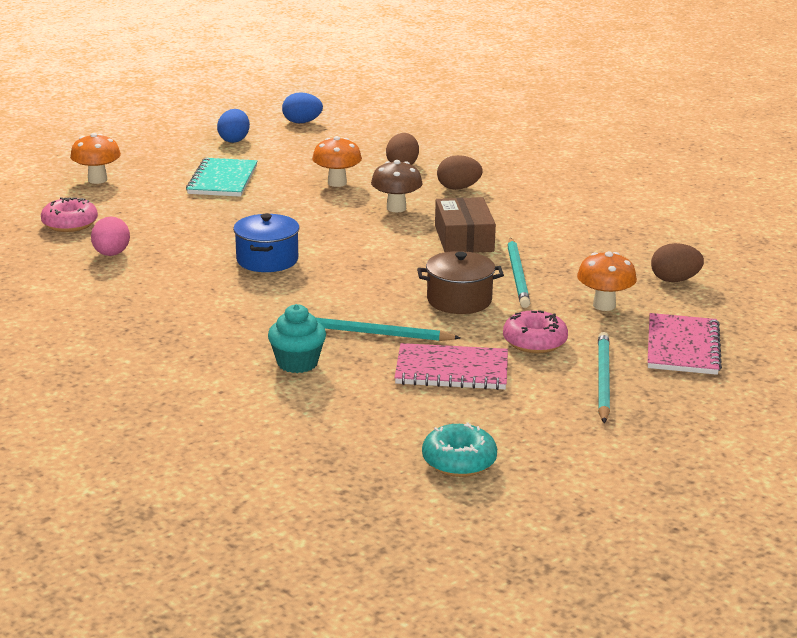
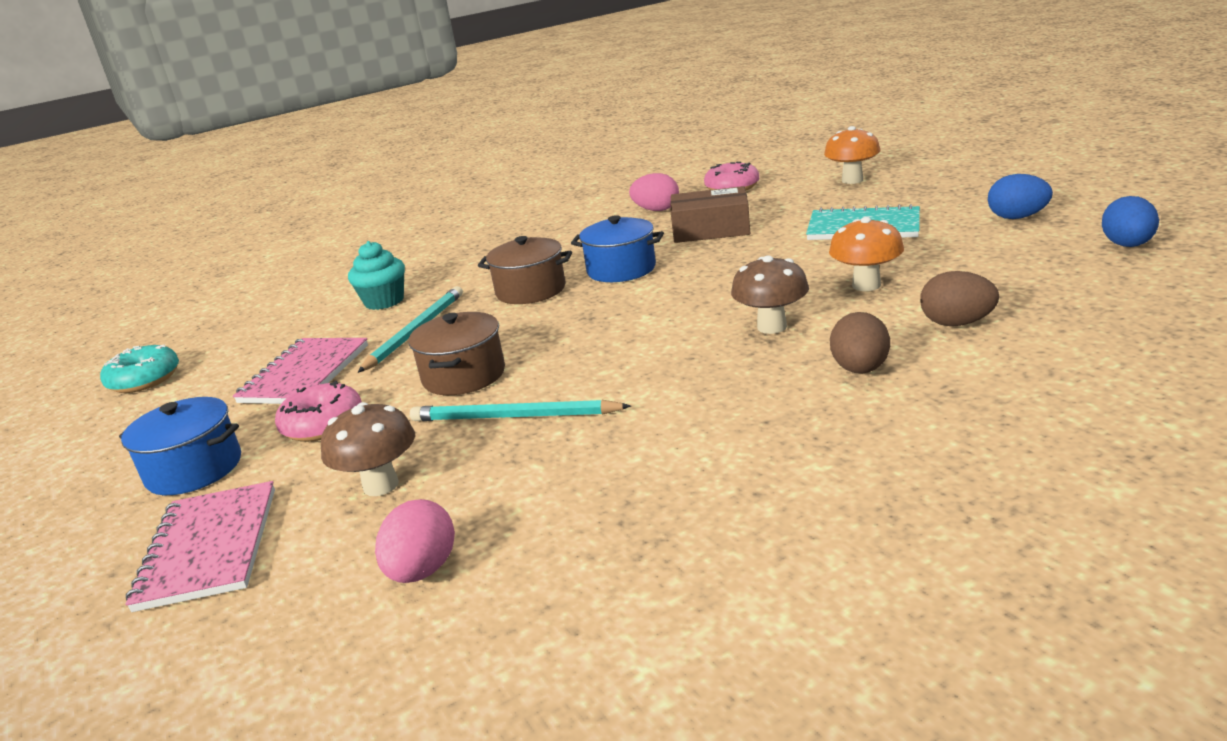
camera: 105 degrees right, 0 degrees up
brown box [435,197,496,253] -> brown box moved to [670,186,750,243]
orange mushroom [577,251,637,311] -> brown mushroom [321,402,415,496]
turquoise pencil [598,332,610,423] -> blue pot [119,397,241,495]
pink notebook [648,313,722,375] -> pink notebook turned 60 degrees clockwise [125,481,275,612]
brown egg [651,243,704,282] -> pink egg [375,499,455,583]
none -> brown pot [478,236,572,304]

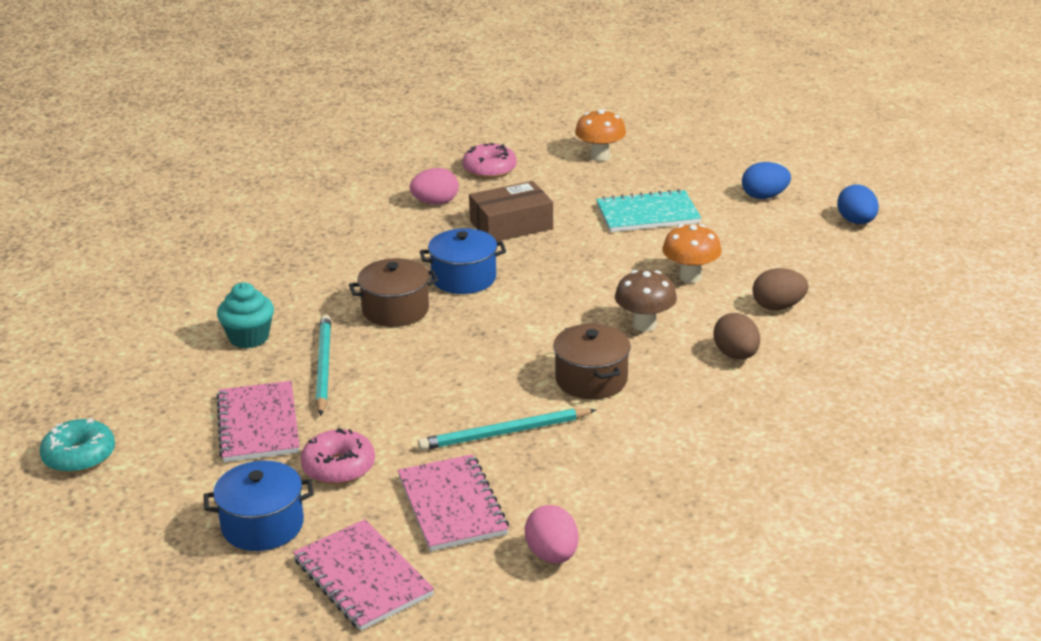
camera: 30 degrees left, 5 degrees up
brown mushroom [321,402,415,496] -> pink notebook [398,454,509,552]
brown pot [409,312,505,395] -> brown pot moved to [553,324,631,399]

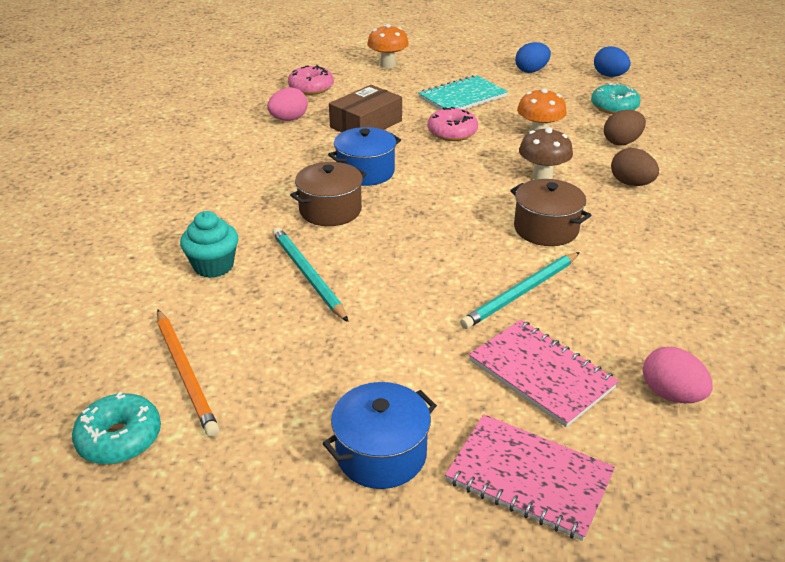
camera: 25 degrees left, 5 degrees up
pink notebook [216,381,300,462] -> none
pink donut [300,427,375,485] -> pink donut moved to [428,107,478,141]
none -> orange pencil [157,310,219,437]
none -> turquoise donut [591,83,640,114]

